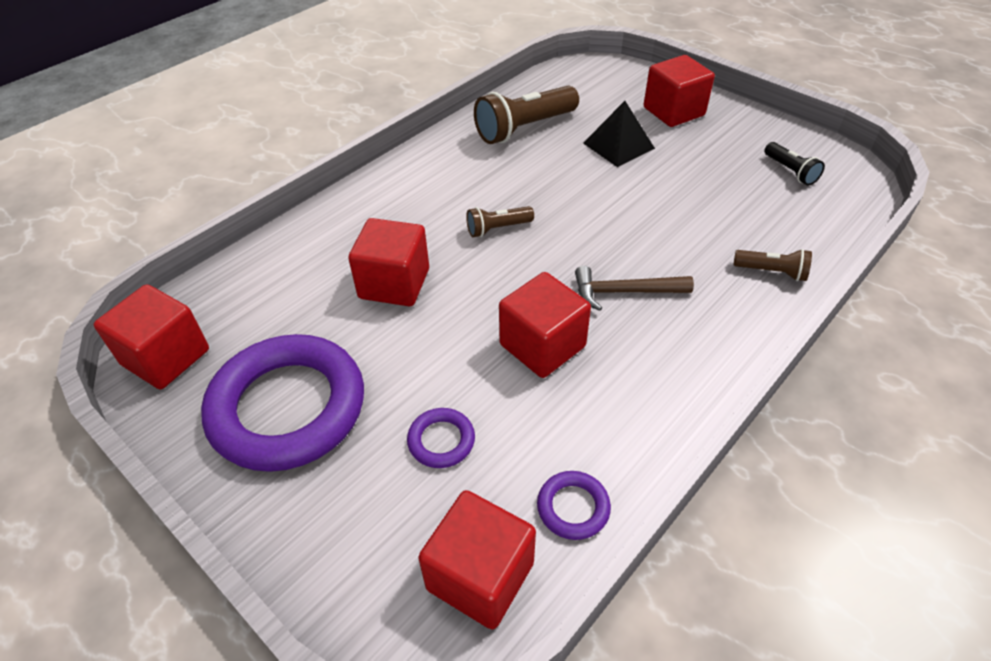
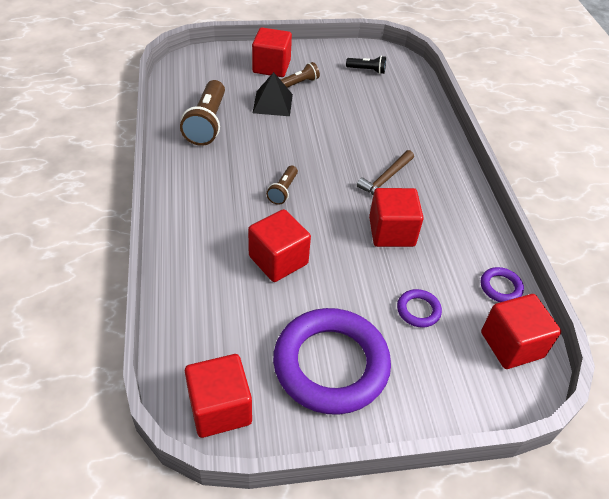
camera: 55 degrees left, 0 degrees up
brown flashlight [733,249,812,281] -> brown flashlight moved to [281,62,320,88]

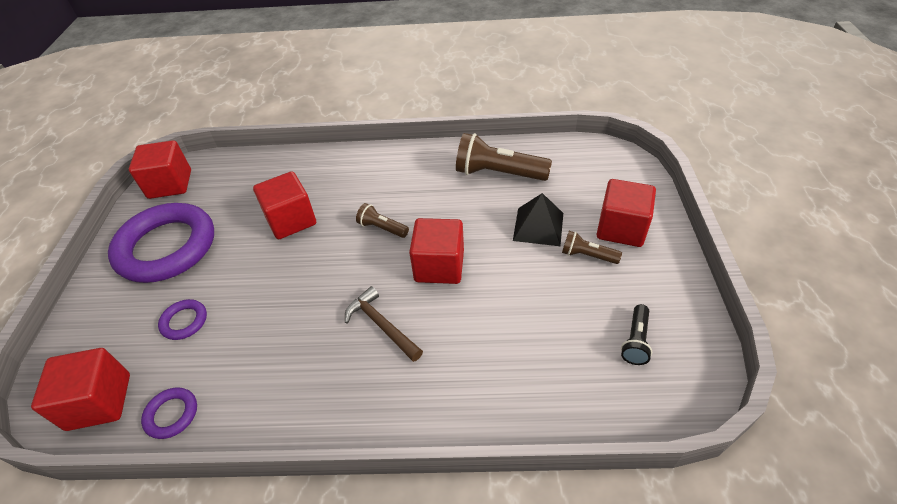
camera: 105 degrees right, 0 degrees up
brown flashlight [281,62,320,88] -> brown flashlight turned 135 degrees clockwise [562,231,622,264]
red cube [369,188,423,247] -> red cube moved to [409,218,464,284]

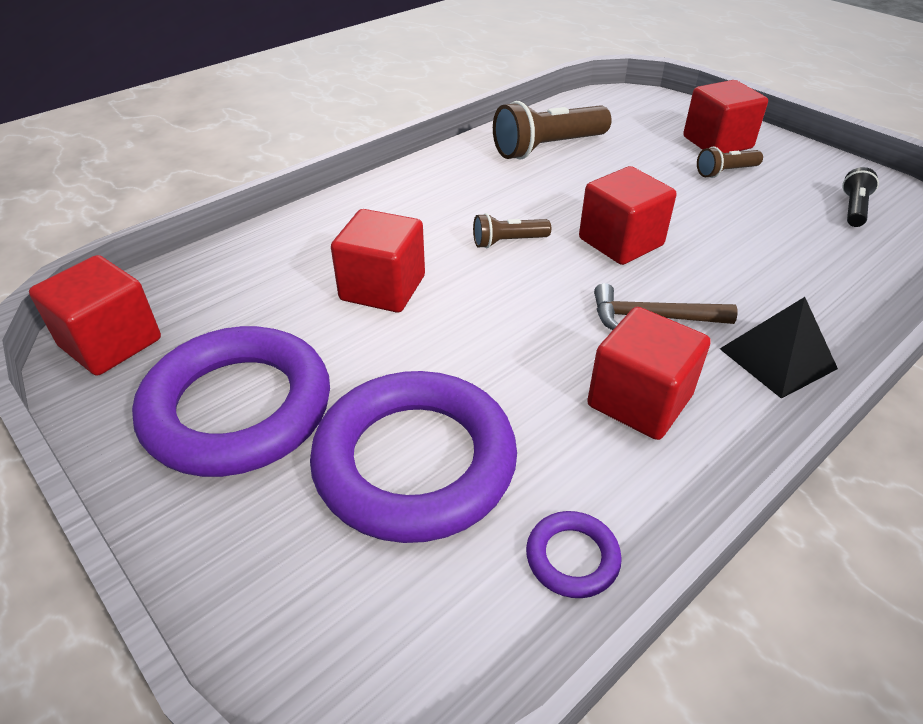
camera: 45 degrees left, 5 degrees down
red cube [31,348,130,431] -> red cube moved to [587,307,711,440]
purple ring [158,299,207,340] -> purple ring [310,371,517,543], size x2.42
black pyramid [513,193,563,246] -> black pyramid moved to [720,297,838,399]
black flashlight [621,304,652,365] -> black flashlight turned 135 degrees counterclockwise [842,167,879,227]

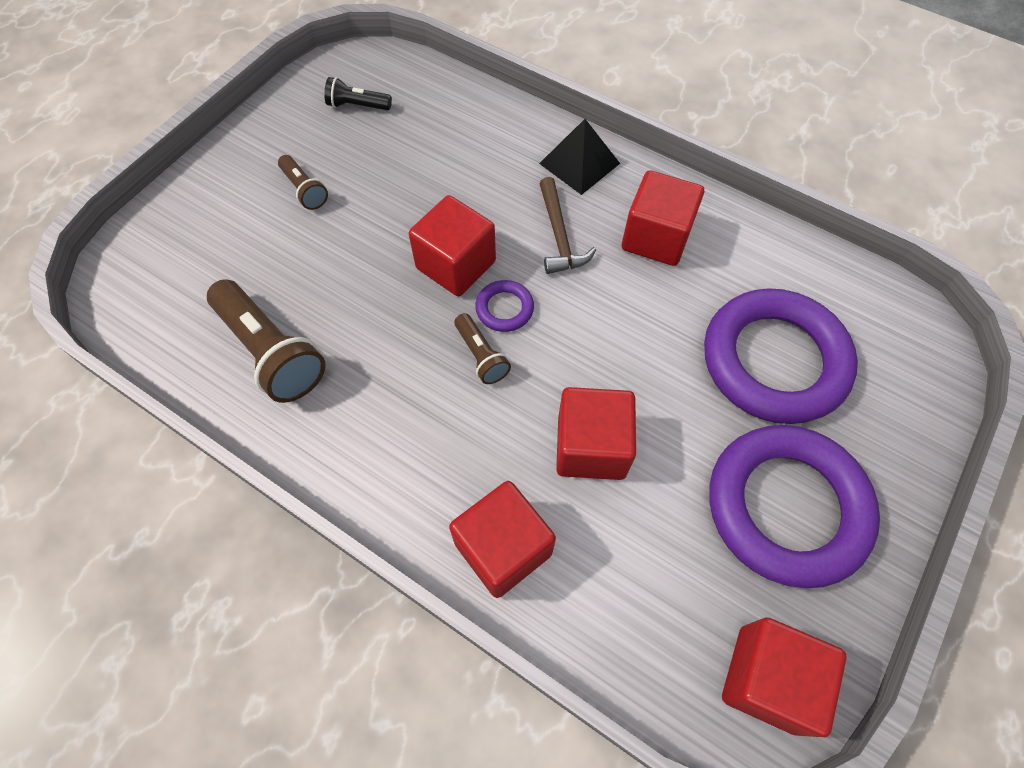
camera: 105 degrees left, 20 degrees up
purple ring [526,511,622,598] -> purple ring moved to [475,280,534,332]
red cube [683,80,768,153] -> red cube moved to [449,481,556,598]

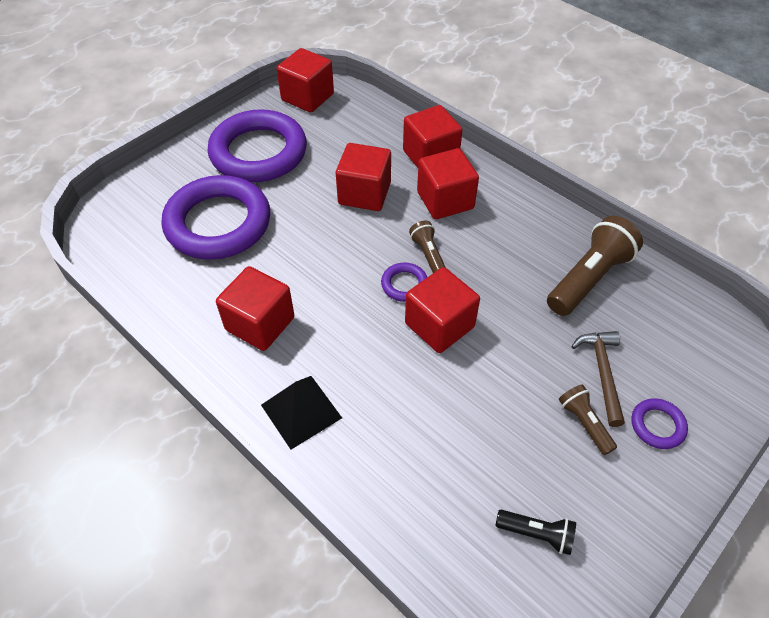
camera: 170 degrees left, 10 degrees down
brown flashlight [207,279,325,403] -> brown flashlight turned 75 degrees clockwise [547,216,643,316]
brown hammer [539,177,596,274] -> brown hammer moved to [571,331,625,427]
none -> red cube [417,148,479,219]
none -> purple ring [632,398,688,449]

